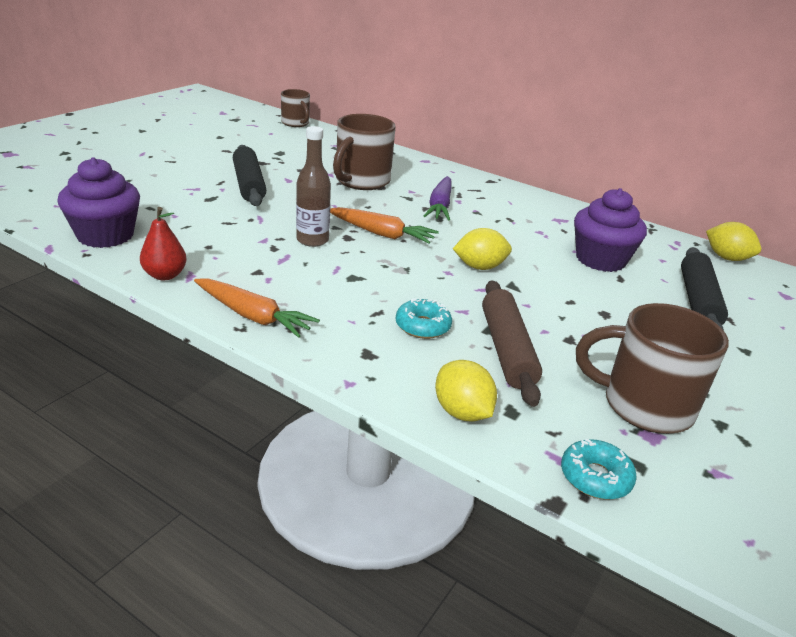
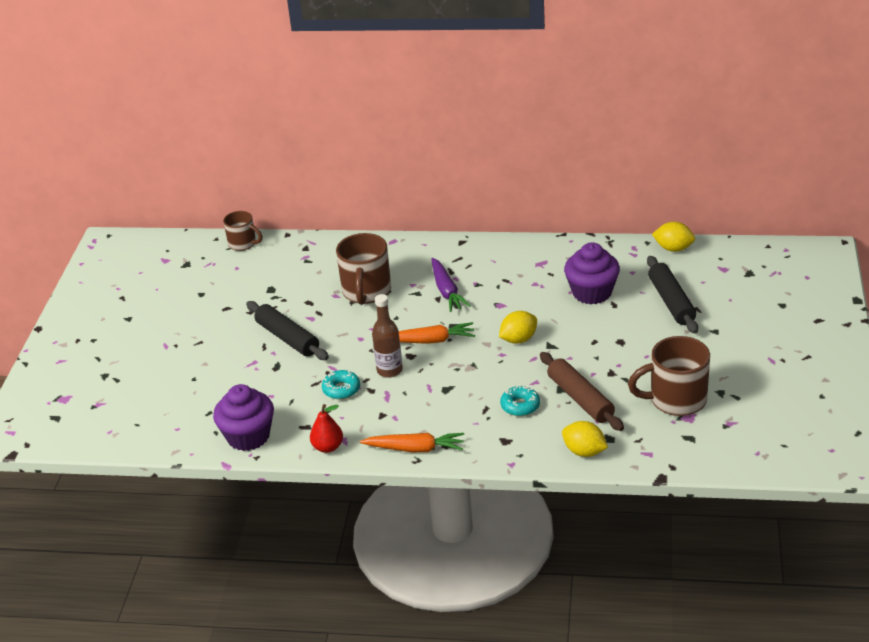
camera: 20 degrees left, 5 degrees up
turquoise donut [561,439,637,500] -> turquoise donut moved to [322,370,360,399]

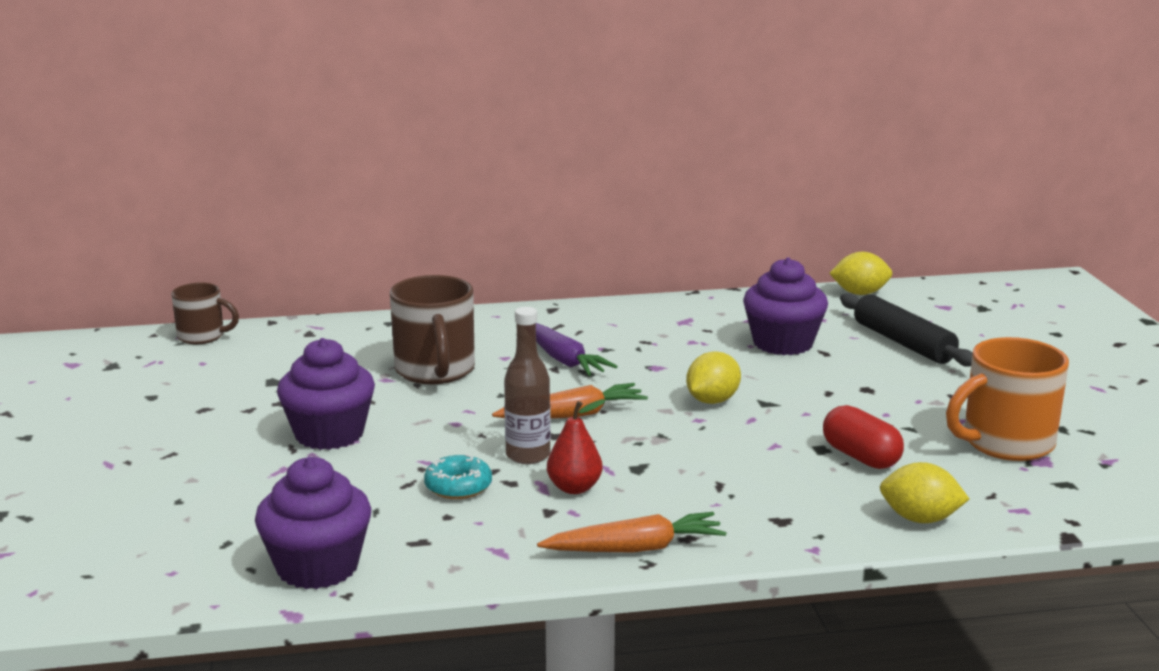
camera: 20 degrees left, 15 degrees down
black rolling pin [246,301,329,360] -> purple cupcake [277,338,375,450]
red pear [310,404,343,453] -> red pear moved to [547,399,606,494]
turquoise donut [500,385,540,416] -> none
brown rolling pin [540,352,624,431] -> red capsule [823,405,904,469]
brown mug [628,336,710,416] -> orange mug [946,337,1069,461]

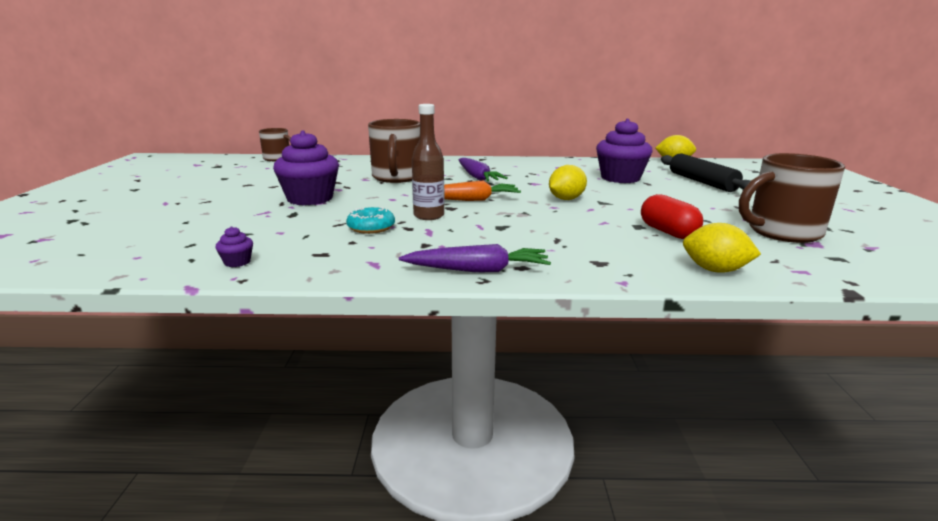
camera: 10 degrees right, 0 degrees up
purple cupcake [255,457,371,589] -> purple cupcake [215,227,253,267], size x0.41
orange carrot [537,512,726,553] -> purple carrot [399,244,551,272]
red pear [547,399,606,494] -> none
orange mug [946,337,1069,461] -> brown mug [739,153,845,243]

